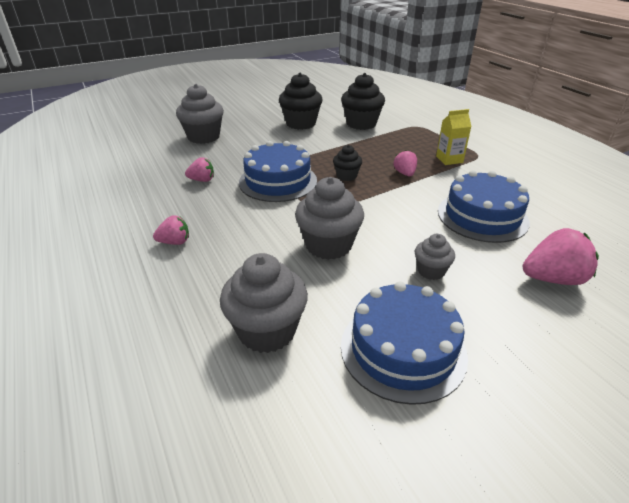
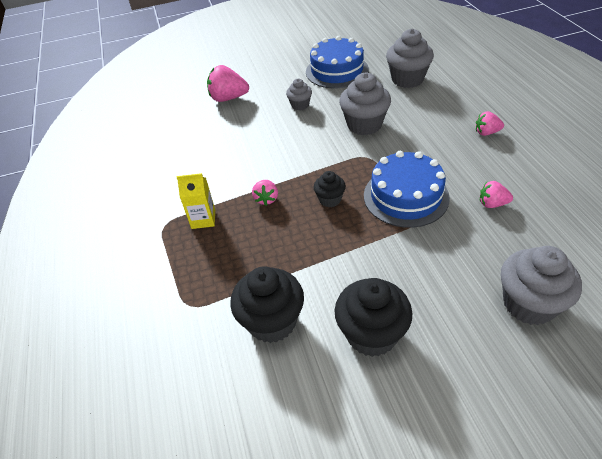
camera: 165 degrees left, 10 degrees up
blue cake [438,170,530,243] -> none

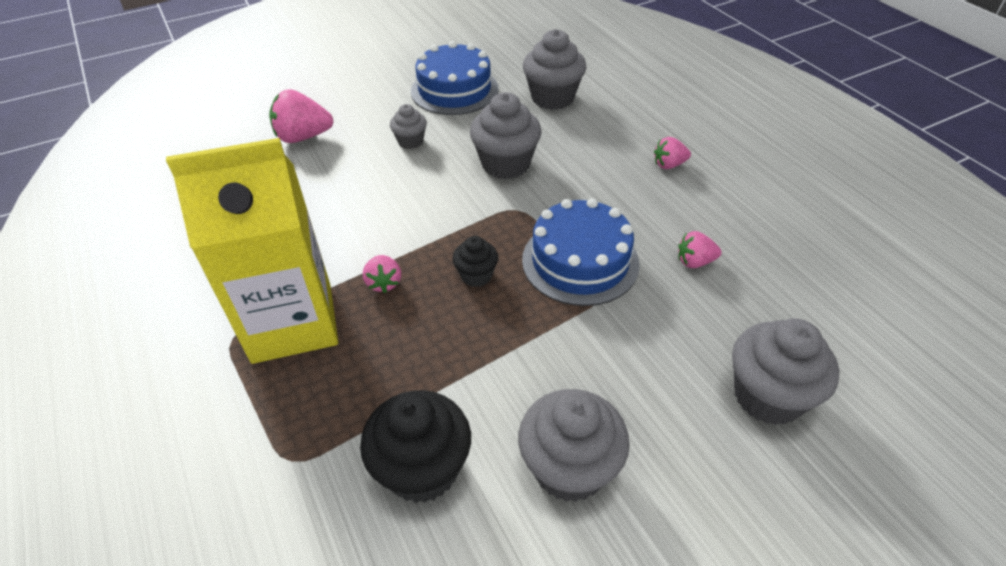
camera: 15 degrees left, 0 degrees up
yellow carton [177,173,215,229] -> yellow carton [166,138,338,364], size x2.39
black cupcake [334,278,412,357] -> grey cupcake [518,389,630,502]

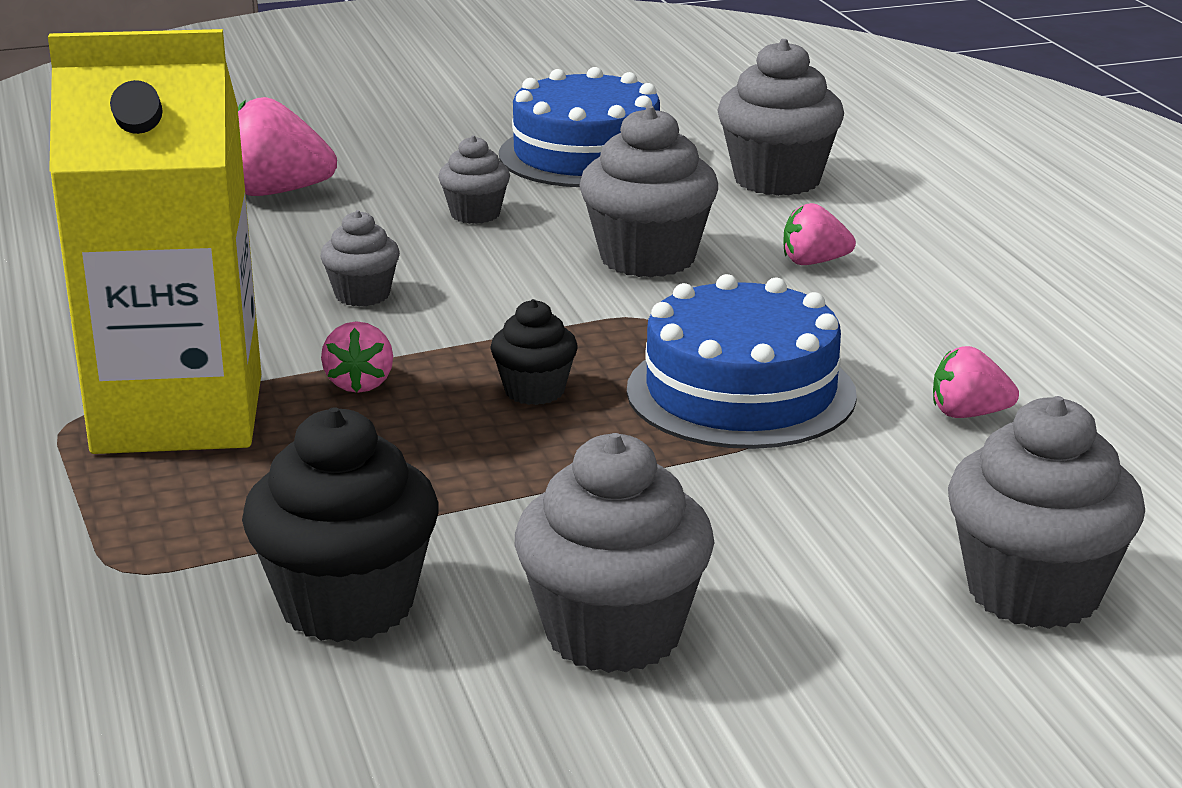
camera: 10 degrees right, 20 degrees down
pink strawberry [654,137,691,169] -> pink strawberry moved to [783,203,856,265]
none -> grey cupcake [321,210,400,307]

